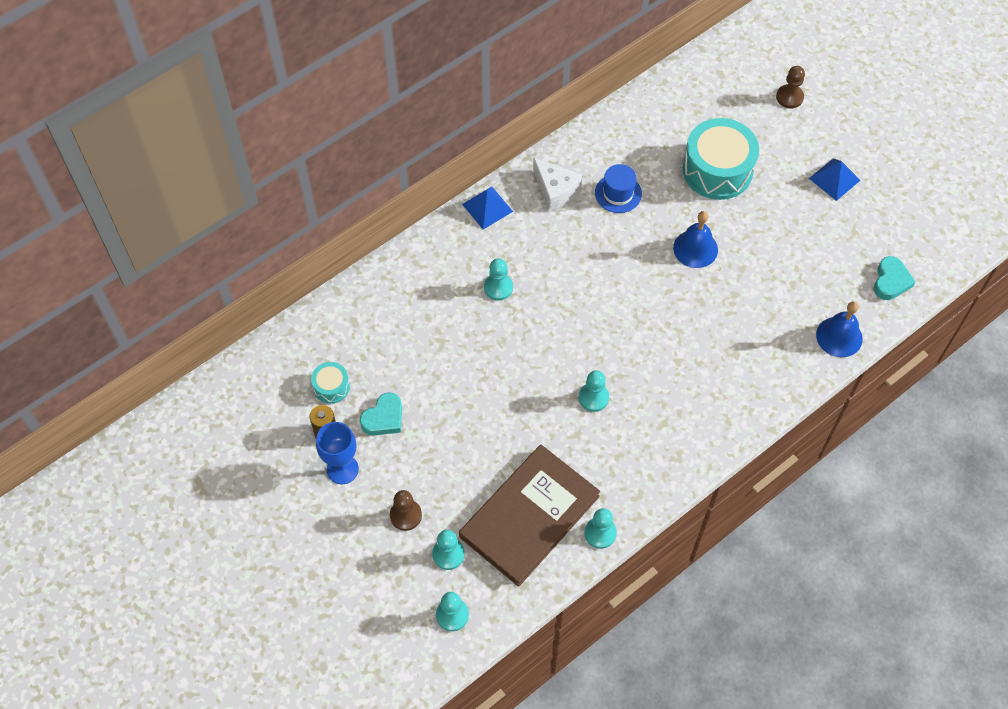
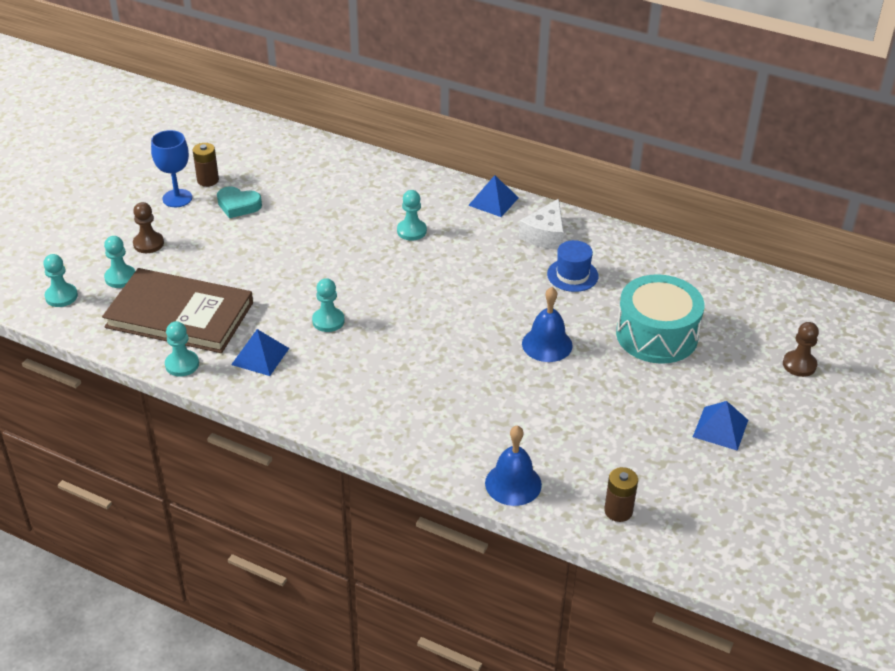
camera: 65 degrees right, 20 degrees down
turquoise drum [311,362,350,404] -> none
turquoise heart [874,256,915,300] -> brown battery [604,467,638,522]
none -> blue pyramid [231,329,289,376]

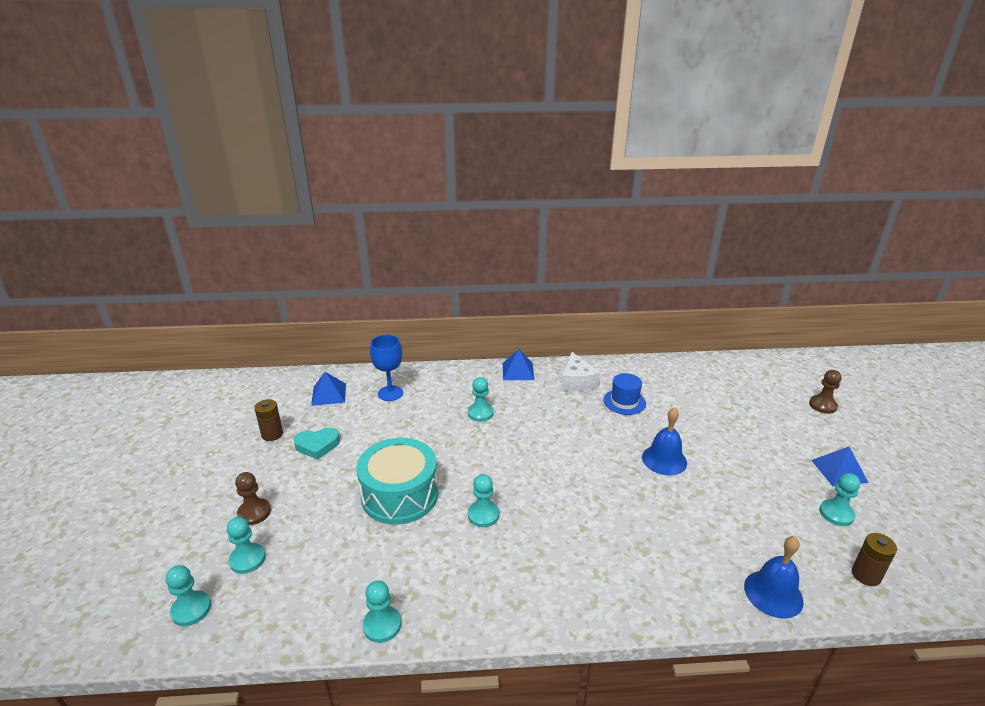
camera: 30 degrees left, 10 degrees down
brown book [102,268,253,353] -> none
blue goblet [151,130,192,207] -> blue goblet moved to [370,335,403,401]
blue pyramid [231,329,289,376] -> blue pyramid moved to [311,372,346,406]
turquoise drum [616,274,704,364] -> turquoise drum moved to [356,438,438,525]
none -> turquoise pawn [819,473,860,526]

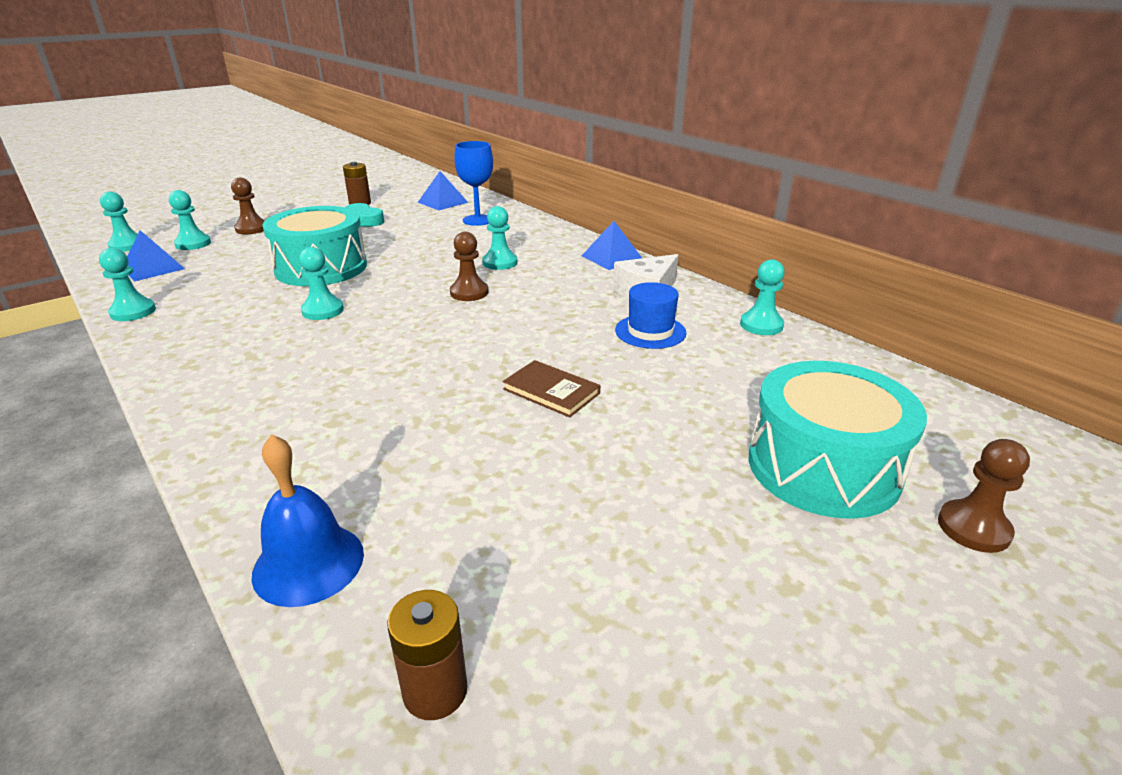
camera: 55 degrees right, 0 degrees up
blue bell [642,407,687,475] -> brown book [503,360,600,417]
blue pyramid [811,446,869,486] -> blue pyramid moved to [127,230,184,282]
turquoise pawn [819,473,860,526] -> turquoise pawn moved to [740,259,785,335]
none -> brown pawn [450,232,488,301]
none -> turquoise drum [749,361,927,519]

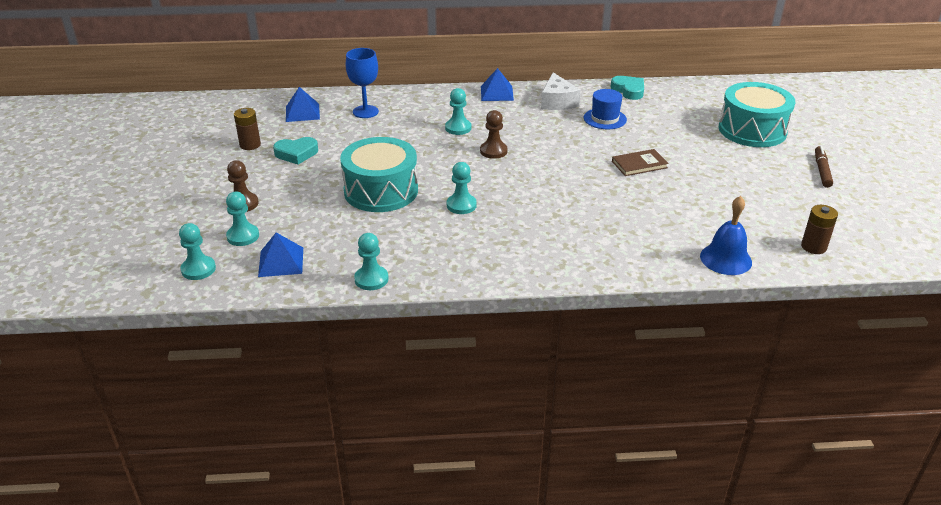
camera: 55 degrees left, 5 degrees up
turquoise pawn [740,259,785,335] -> turquoise heart [611,76,644,100]
brown pawn [938,439,1030,553] -> none
none -> brown marker [815,146,833,188]

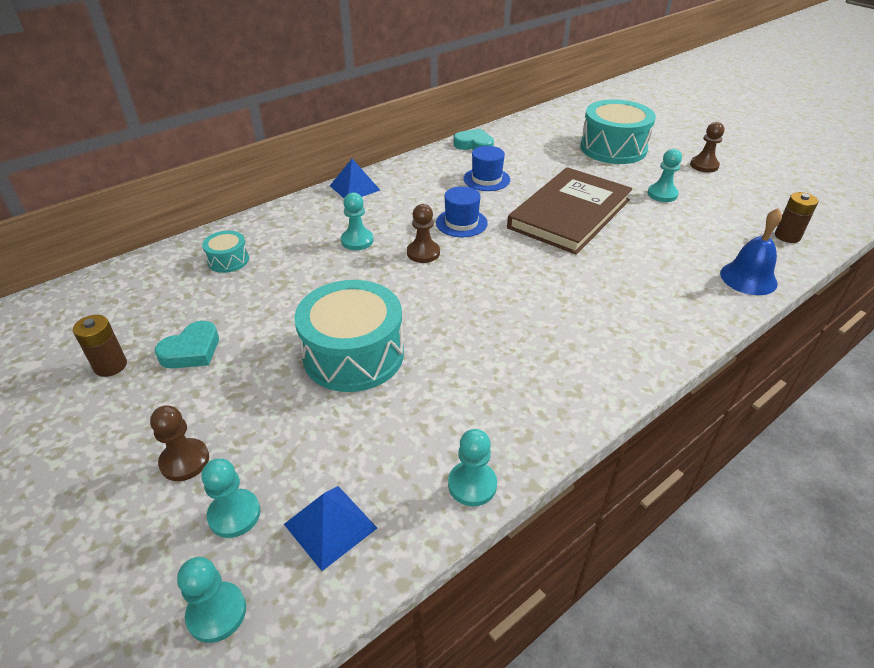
camera: 35 degrees left, 5 degrees up
blue pyramid [286,87,320,122] -> none
blue goblet [346,48,379,118] -> turquoise drum [202,231,249,273]
turquoise pawn [447,162,477,214] -> turquoise pawn moved to [648,149,682,202]
white cheese [541,72,581,110] -> none
brown book [612,149,669,176] -> brown book [507,167,632,254], size x2.33
brown marker [815,146,833,188] -> brown pawn [690,122,724,173]
none -> blue hat [436,186,488,237]

